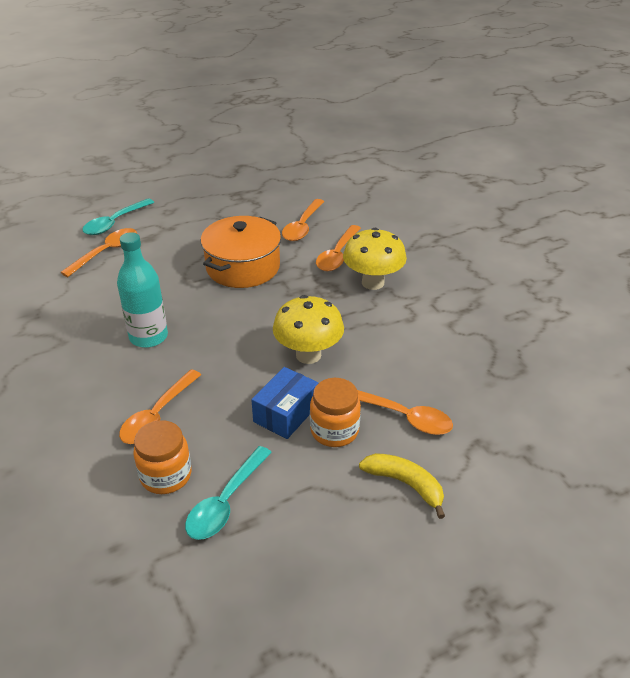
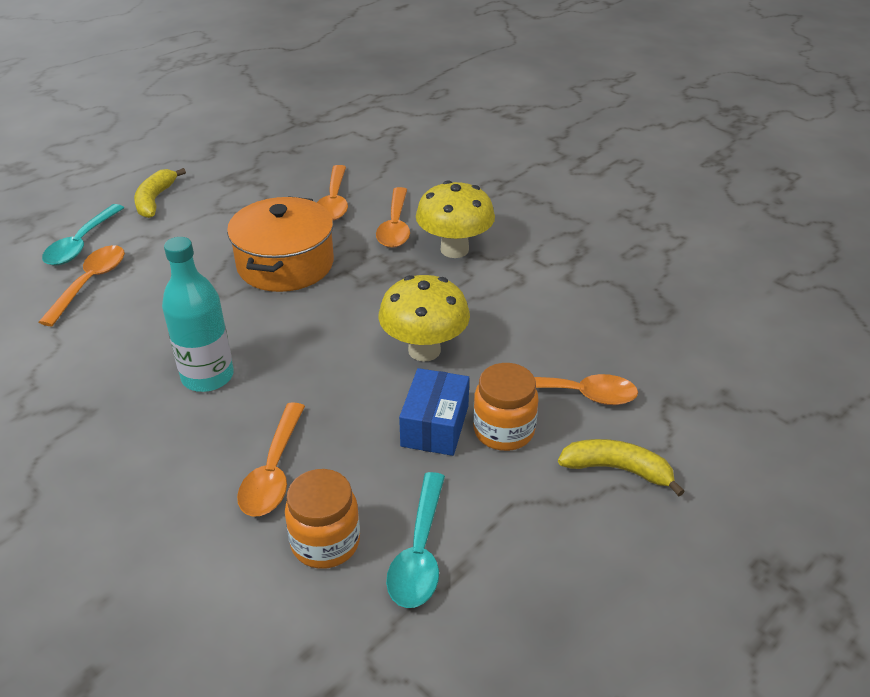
camera: 20 degrees left, 0 degrees up
none -> yellow banana [134,168,186,218]

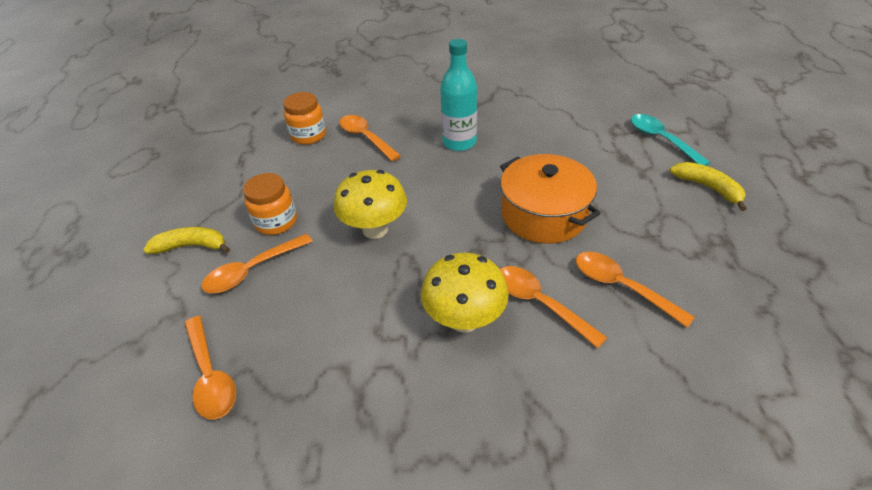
camera: 135 degrees right, 5 degrees up
orange spoon [39,245,125,326] -> orange spoon moved to [184,316,236,420]
turquoise spoon [386,472,445,608] -> none
blue box [399,368,469,456] -> none
yellow banana [558,439,685,496] -> yellow banana turned 150 degrees counterclockwise [143,227,230,254]

